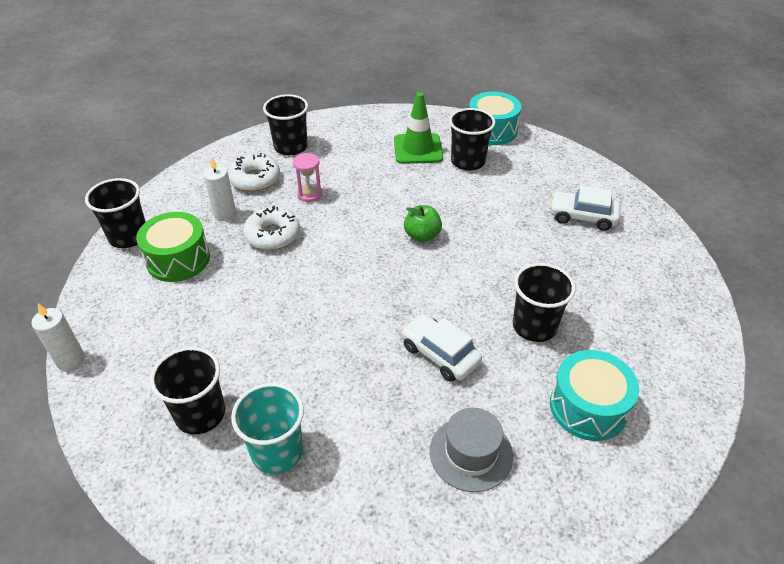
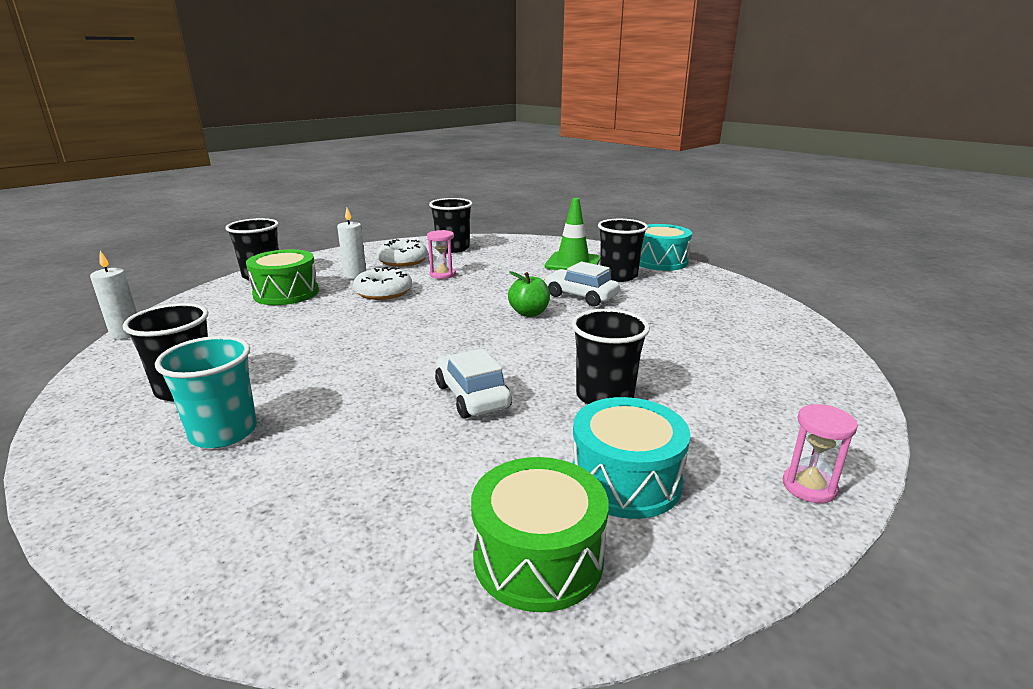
camera: 20 degrees right, 20 degrees down
grey hat [430,408,513,492] -> none
white car [550,185,620,231] -> white car moved to [544,261,620,307]
none -> green drum [471,457,609,612]
none -> pink hourglass [783,404,858,503]

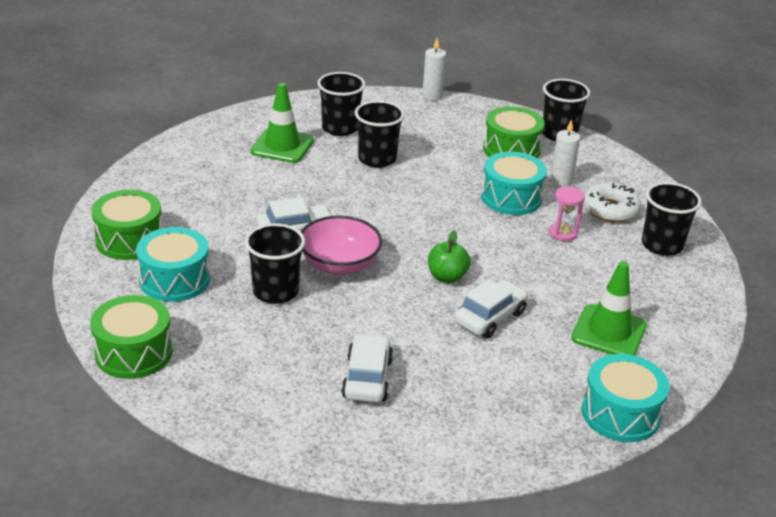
camera: 95 degrees right, 10 degrees up
turquoise cup [155,336,257,448] -> green traffic cone [250,83,314,163]
white donut [353,267,412,300] -> turquoise drum [481,152,547,215]
black cup [598,219,648,282] -> black cup moved to [355,101,405,168]
pink hourglass [783,404,858,503] -> green drum [90,295,172,379]
none -> pink bowl [301,216,382,275]
none -> white car [342,333,393,403]

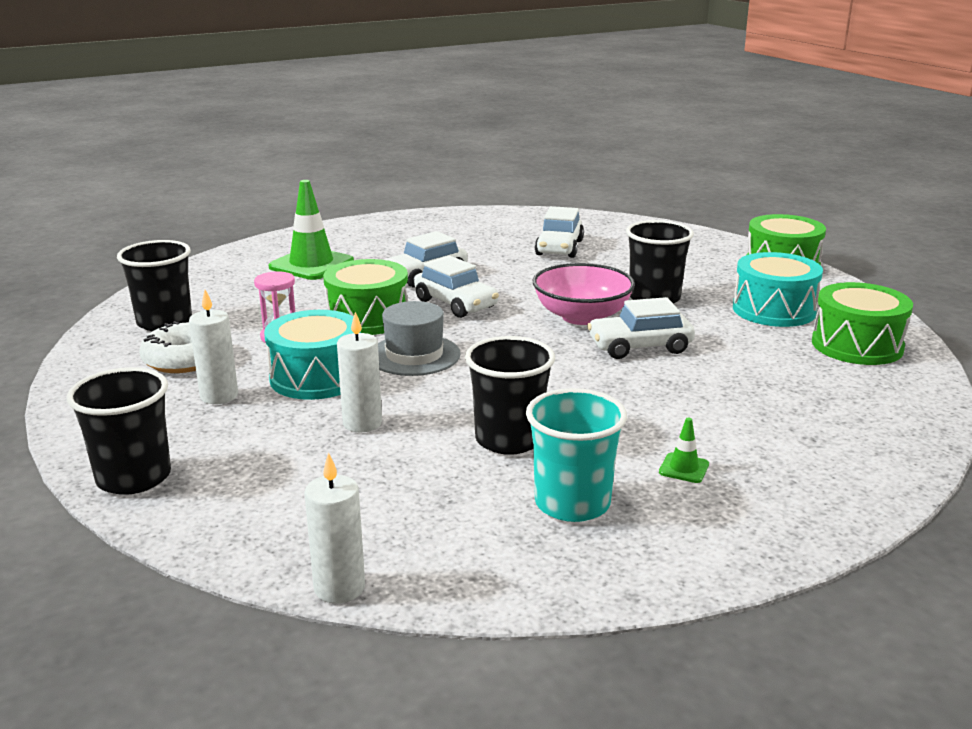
camera: 170 degrees left, 10 degrees down
green traffic cone [250,83,314,163] -> green traffic cone [659,418,709,483], size x0.44
black cup [318,72,365,136] -> turquoise cup [526,388,627,522]
green apple [428,230,471,283] -> white car [414,255,499,318]
green drum [483,106,545,158] -> green drum moved to [323,259,408,335]
turquoise drum [582,354,669,442] -> none
none -> white candle [337,312,382,432]
none -> grey hat [378,301,461,376]

